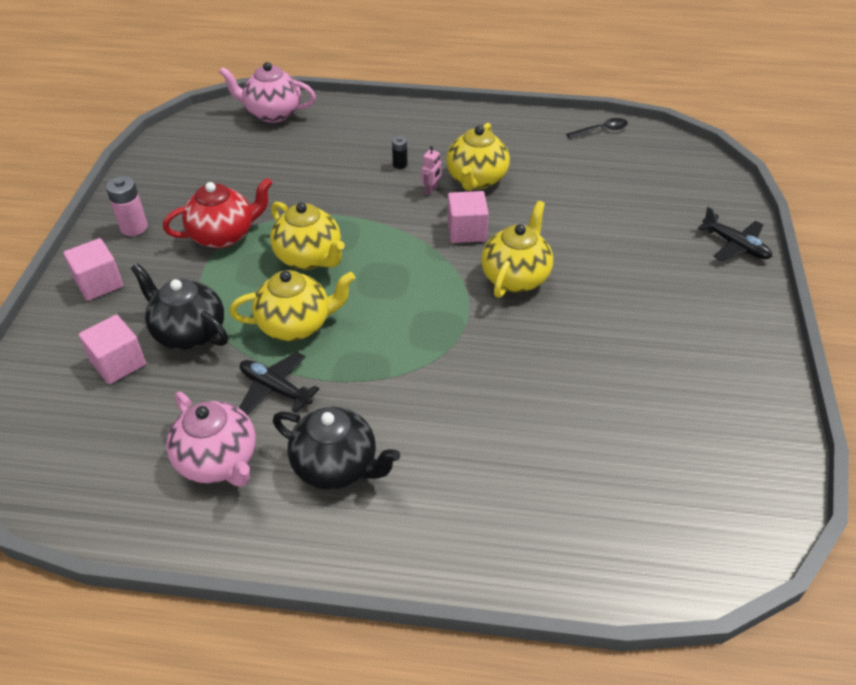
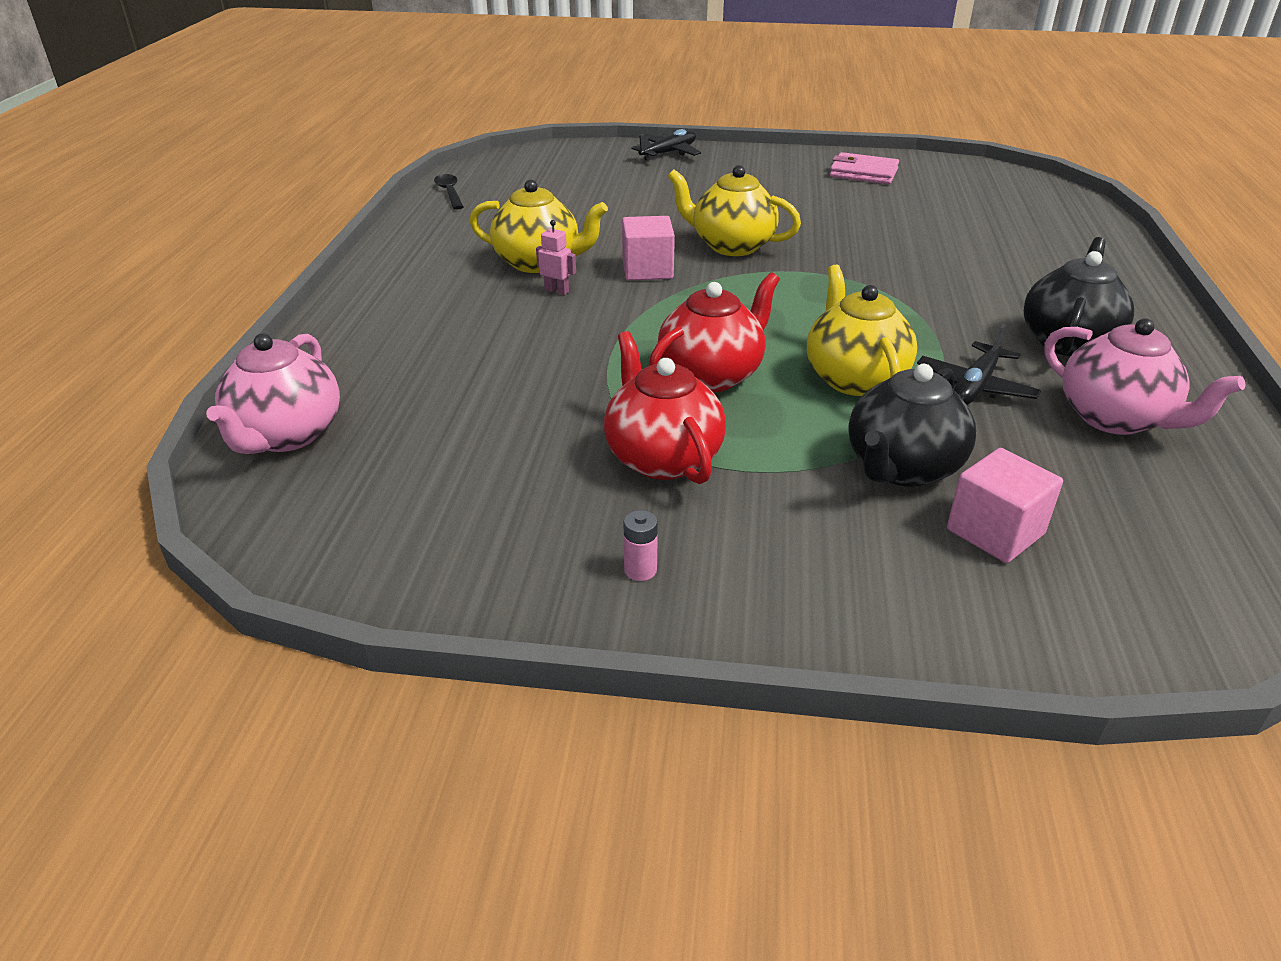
camera: 90 degrees left, 10 degrees down
pink cube [63,238,123,301] -> none
pink battery [106,176,148,236] -> pink battery [624,510,658,581], size x0.59
pink teapot [166,392,256,487] -> pink teapot turned 90 degrees clockwise [1045,318,1246,435]
yellow teapot [270,202,345,270] -> red teapot [648,272,780,392]
black battery [392,136,407,169] -> none
none -> pink wallet [830,152,899,184]

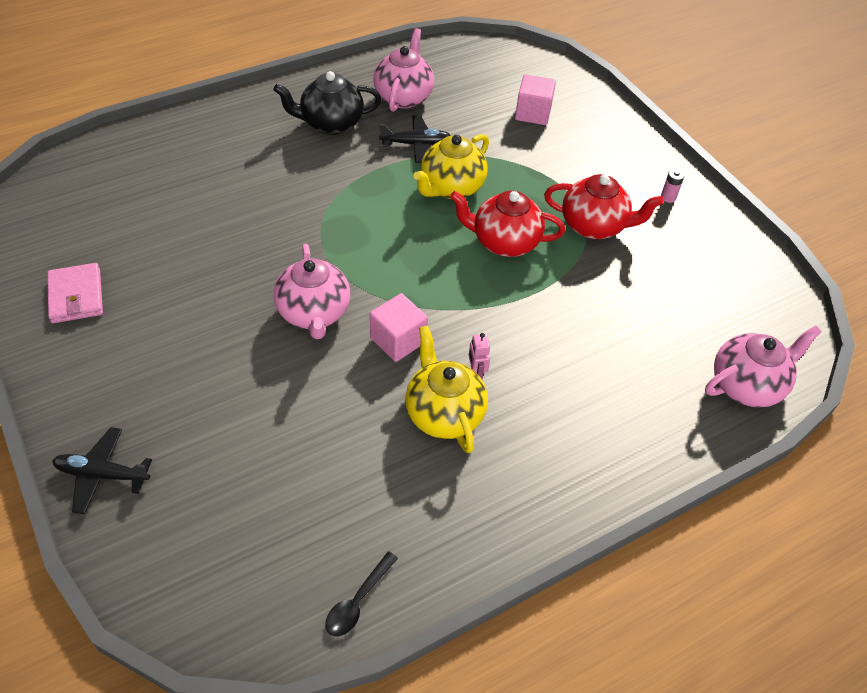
camera: 130 degrees left, 15 degrees up
red teapot [604,331,726,484] -> red teapot turned 105 degrees counterclockwise [544,174,664,239]
yellow teapot [668,165,801,256] -> pink teapot [274,244,350,339]
black teapot [848,364,976,487] -> none

